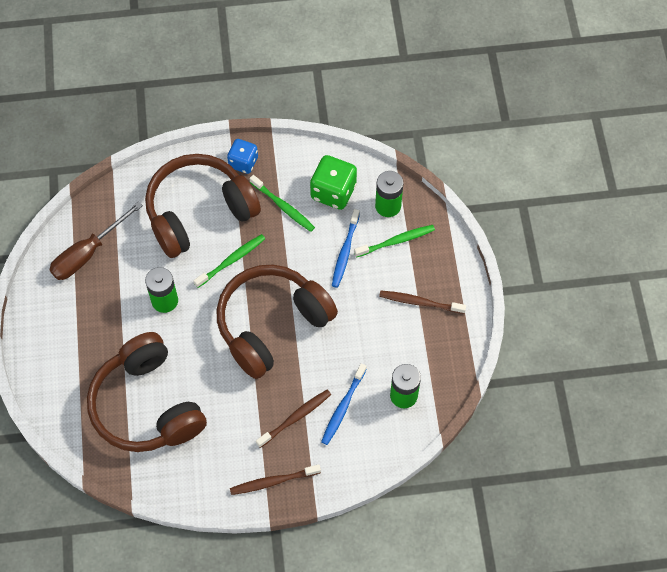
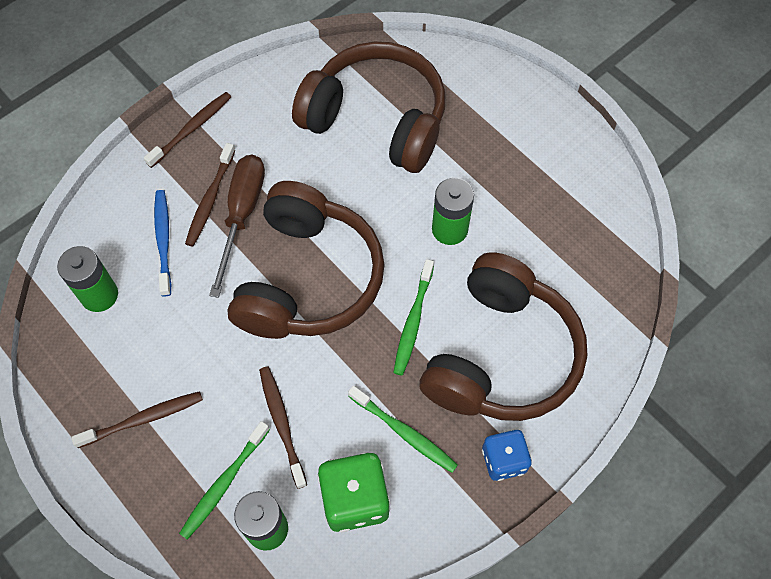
camera: 145 degrees right, 0 degrees up
brown screwdriver [49,201,143,280] -> brown screwdriver moved to [209,154,265,298]
green toothbrush [249,175,315,232] -> green toothbrush turned 150 degrees counterclockwise [348,386,458,473]
blue toothbrush [332,209,360,288] -> brown toothbrush [259,366,307,489]

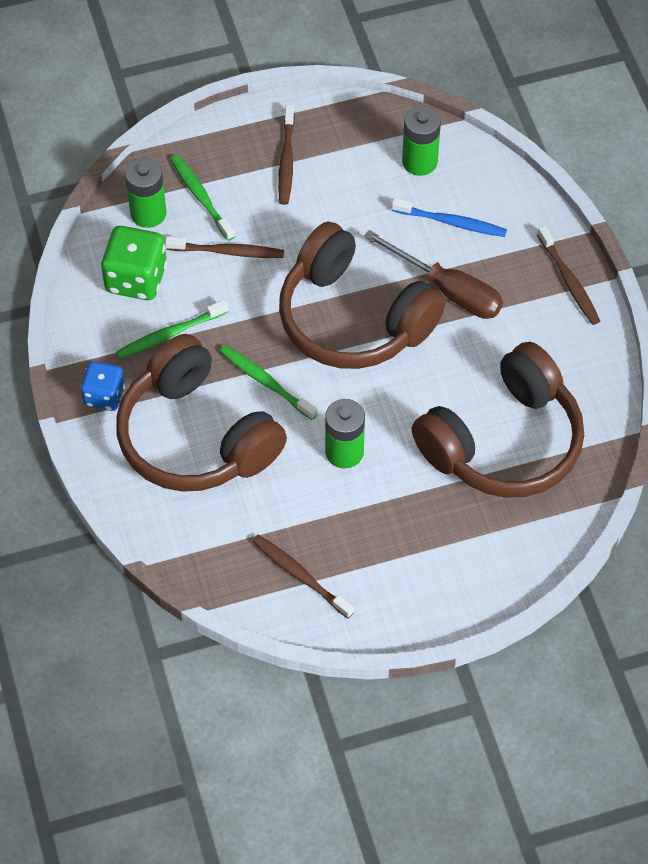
camera: 115 degrees right, 5 degrees down
brown toothbrush [185,143,235,247] -> brown toothbrush moved to [252,535,354,619]

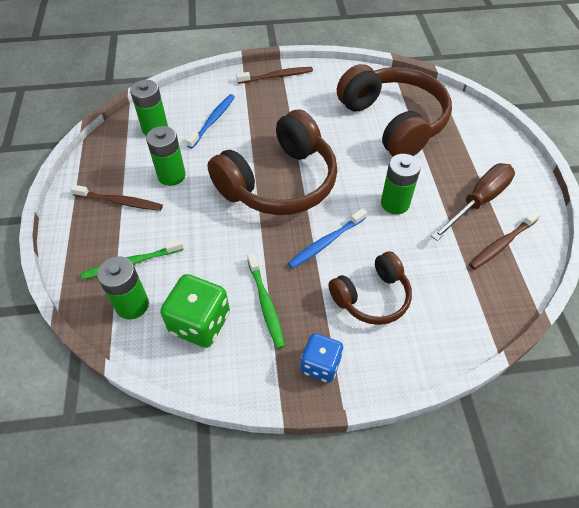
camera: 80 degrees left, 5 degrees down
brown headphones [116,334,287,492] -> brown headphones [328,252,412,325], size x0.56
brown toothbrush [165,236,284,258] -> none
green toothbrush [220,345,318,420] -> blue toothbrush [288,208,367,269]
brown screwdriver [364,230,503,319] -> brown screwdriver moved to [431,163,515,241]
none -> green battery [146,126,186,186]

